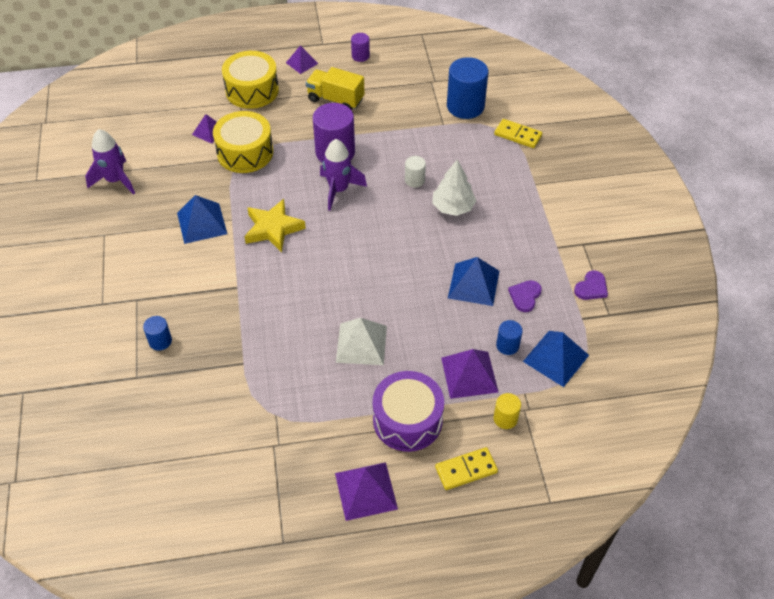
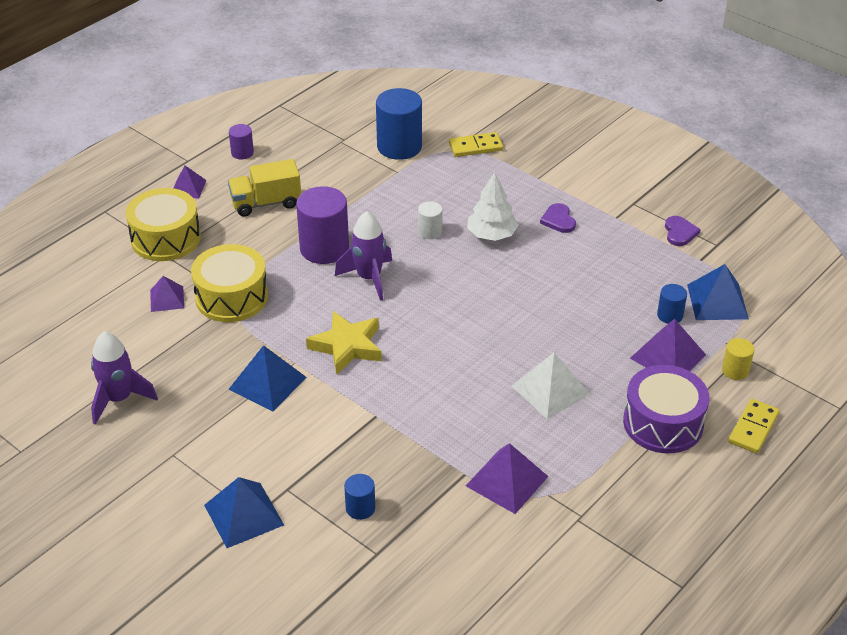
camera: 40 degrees left, 10 degrees down
purple pyramid [335,462,398,521] -> purple pyramid moved to [466,443,549,514]
blue pyramid [448,257,499,306] -> blue pyramid moved to [204,477,284,548]
purple heart [508,280,542,312] -> purple heart moved to [540,203,576,233]

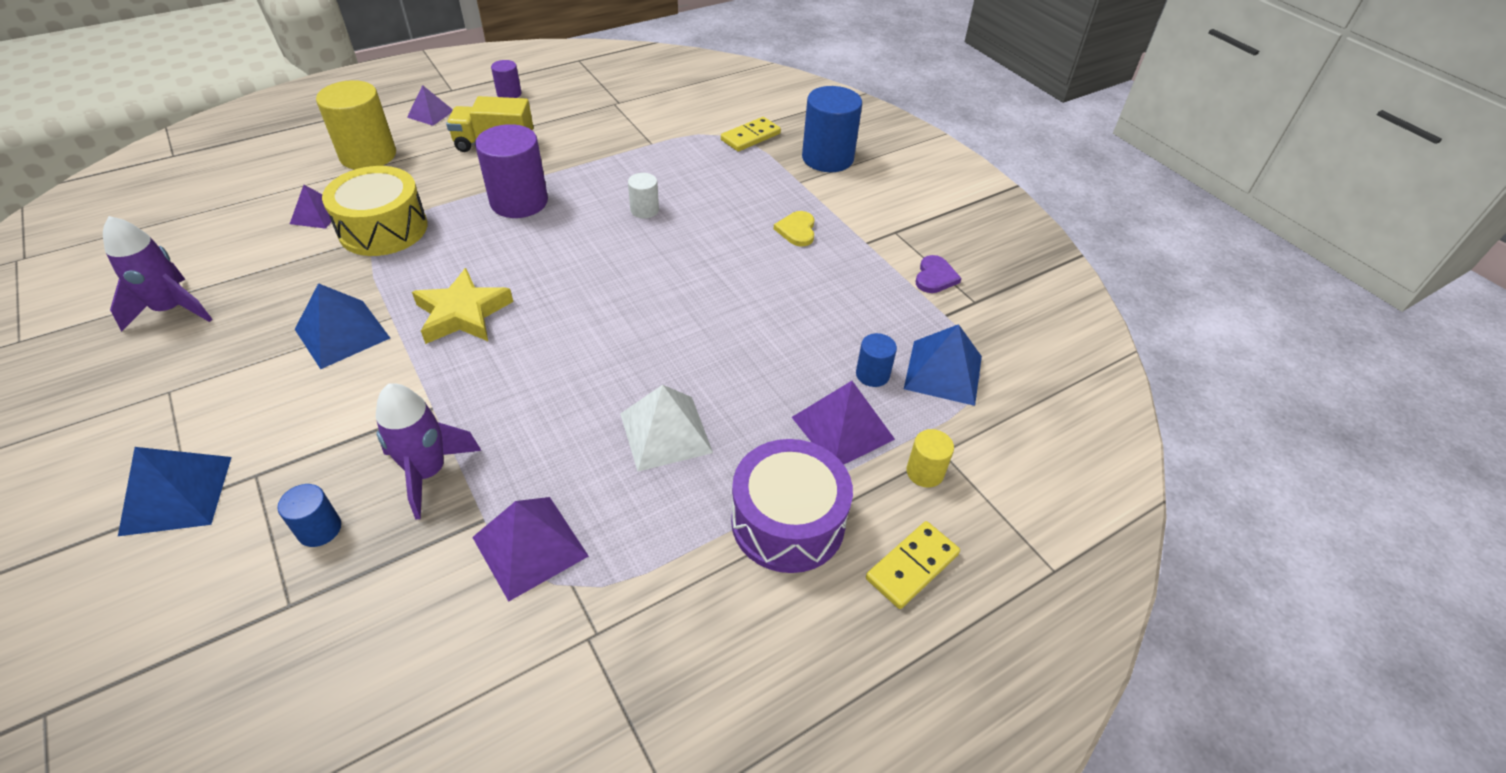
camera: 15 degrees right, 5 degrees up
yellow drum [126,188,201,261] -> yellow cylinder [316,80,396,169]
purple rocket [335,211,392,301] -> purple rocket moved to [376,383,482,519]
blue cylinder [376,88,422,160] -> blue cylinder moved to [802,86,862,172]
yellow domino [449,132,503,157] -> yellow domino turned 45 degrees counterclockwise [721,117,781,152]
white tree [467,172,519,241] -> none
purple heart [540,203,576,233] -> yellow heart [774,211,815,247]

